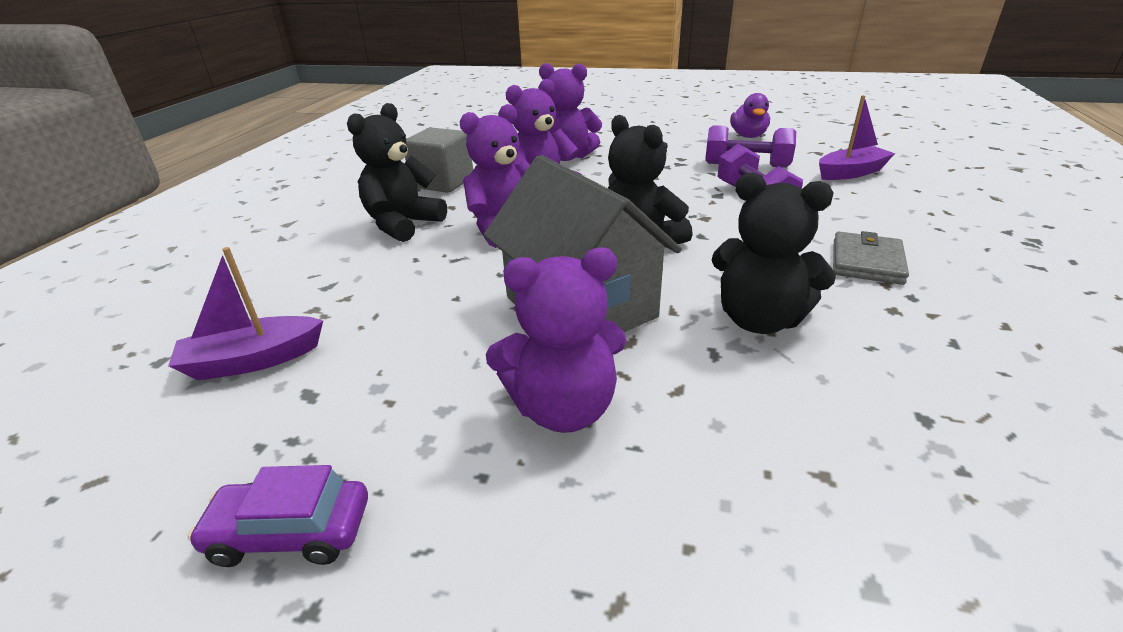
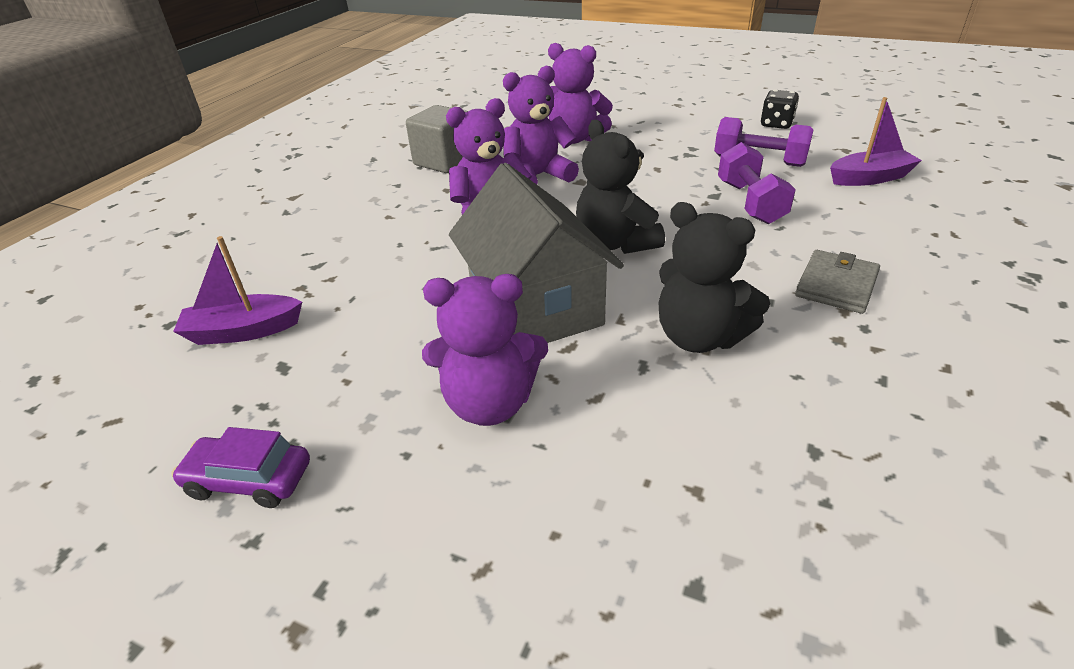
camera: 10 degrees right, 5 degrees up
black teddy bear [347,103,447,242] -> none
purple duck [730,93,770,138] -> black dice [761,89,799,129]

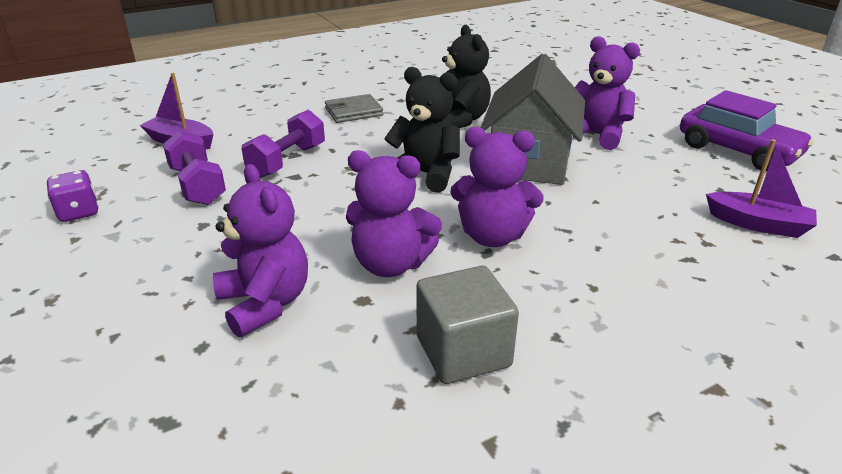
camera: 145 degrees left, 5 degrees down
purple car [171,427,310,508] -> purple car [680,90,814,172], size x1.71
black teddy bear [576,120,665,254] -> black teddy bear turned 75 degrees counterclockwise [384,67,460,193]
black dice [761,89,799,129] -> purple dice [47,170,99,222]

